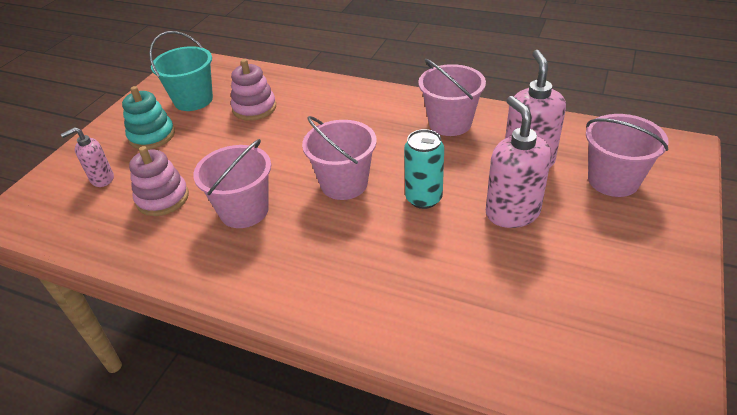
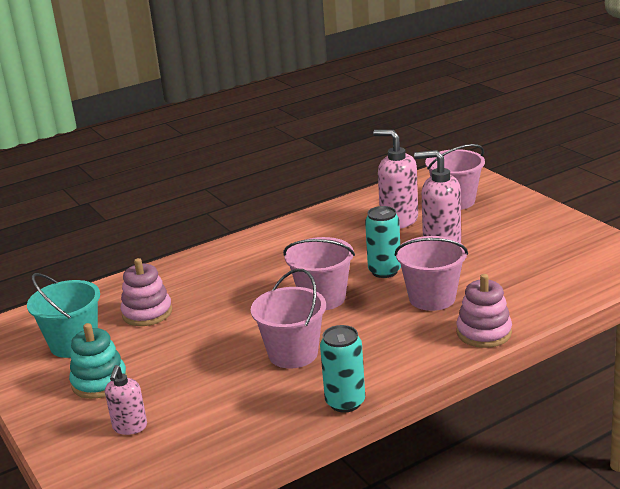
camera: 55 degrees left, 15 degrees down
pink stacking toy [129,146,189,216] -> pink stacking toy moved to [456,274,512,348]
pink bucket [418,59,486,136] -> pink bucket moved to [395,236,468,311]
none -> turquoise can [320,325,365,413]

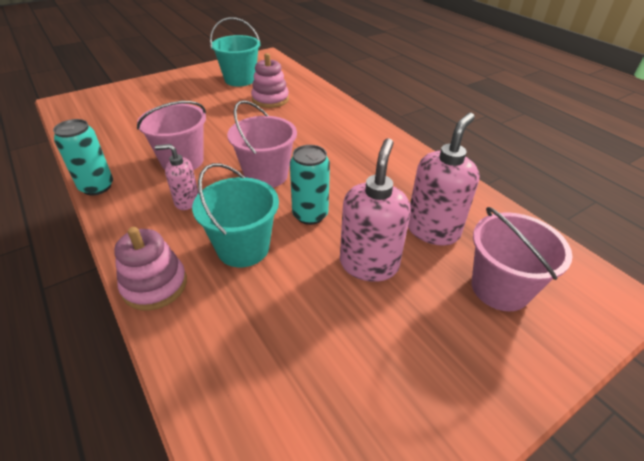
camera: 85 degrees right, 15 degrees up
turquoise stacking toy [69,323,127,399] -> none
pink soap dispenser [105,365,147,435] -> pink soap dispenser moved to [155,144,199,210]
pink bucket [395,236,468,311] -> turquoise bucket [192,163,279,267]

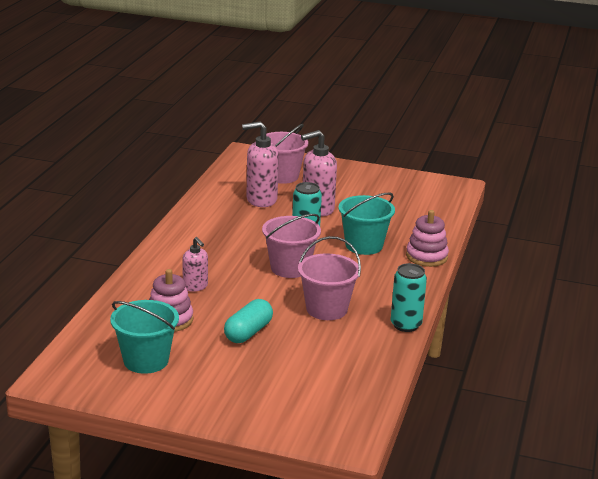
camera: 130 degrees left, 15 degrees down
pink soap dispenser [155,144,199,210] -> pink soap dispenser moved to [182,237,208,292]
none -> turquoise capsule [224,299,273,343]

